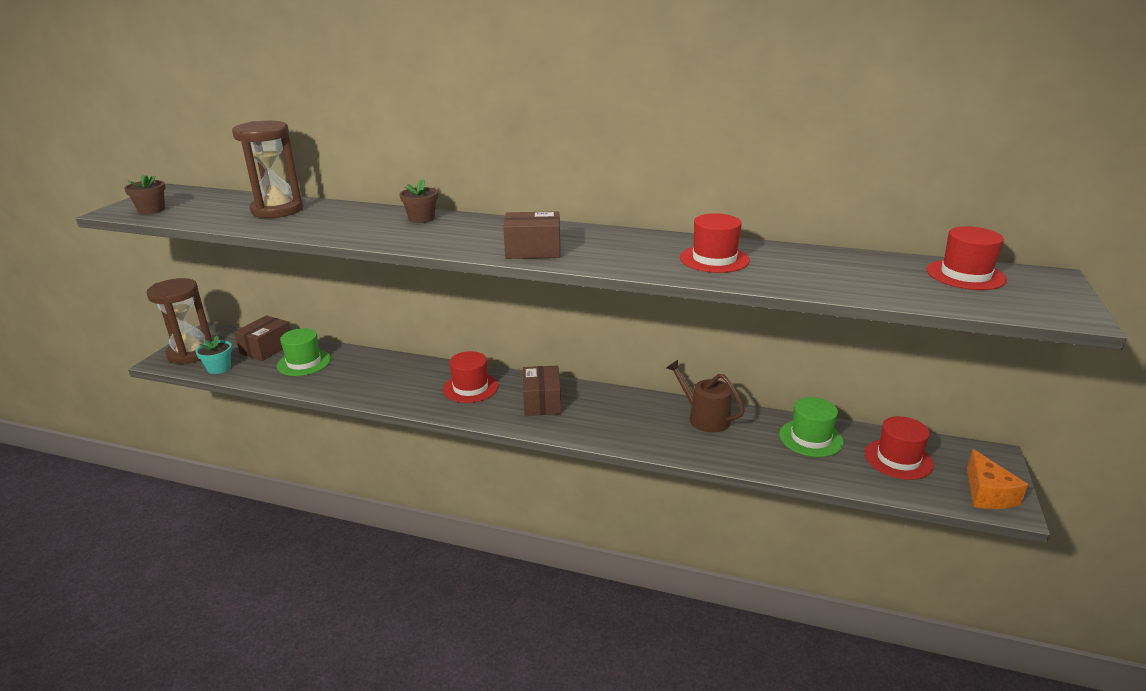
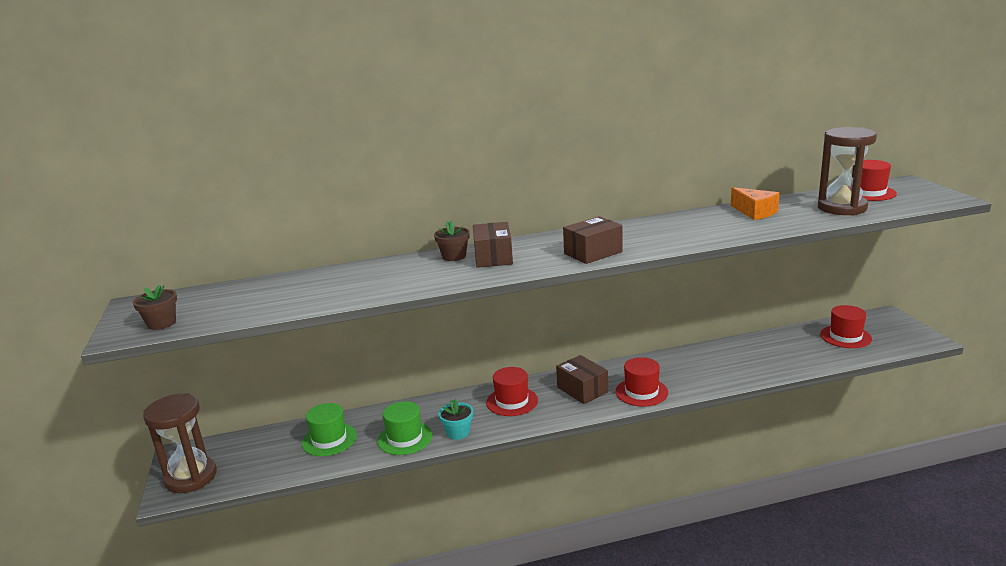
camera: 30 degrees left, 5 degrees down
turquoise flower pot [195,336,232,374] -> turquoise flower pot moved to [438,399,473,440]
brown hourglass [232,121,303,219] -> brown hourglass moved to [818,127,877,216]
brown box [234,315,291,361] -> brown box moved to [473,222,513,268]
brown watering can [667,360,744,433] -> none
red hat [680,213,750,273] -> red hat moved to [616,357,668,407]
green hat [779,397,844,457] -> green hat moved to [377,401,433,455]
orange cheese [967,449,1028,509] -> orange cheese moved to [731,187,780,220]

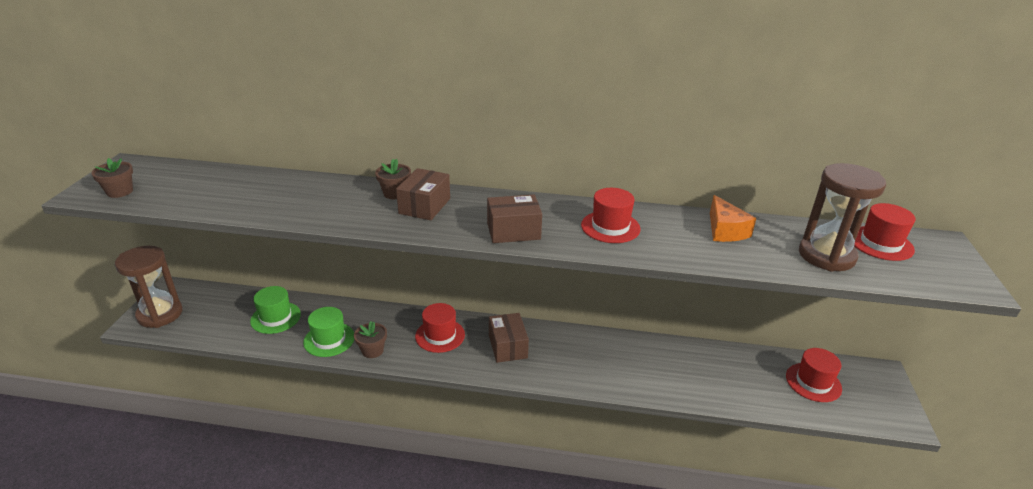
camera: 20 degrees right, 10 degrees up
turquoise flower pot [438,399,473,440] -> brown flower pot [354,321,387,358]
red hat [616,357,668,407] -> red hat moved to [581,188,641,243]

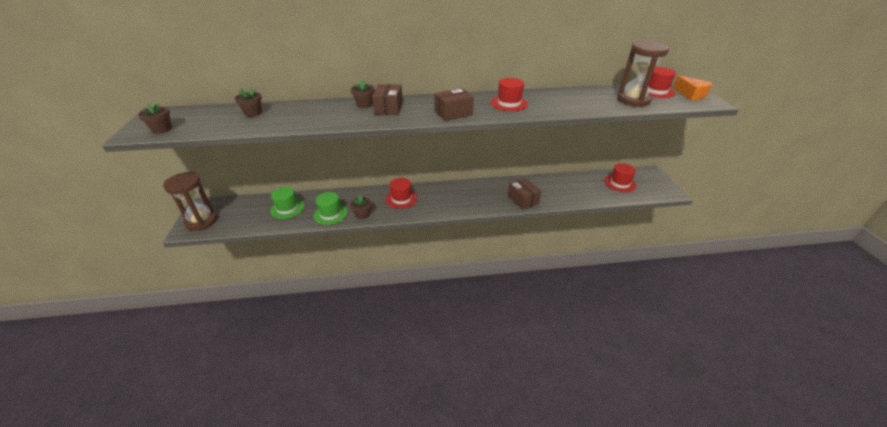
camera: 15 degrees left, 5 degrees up
brown box [489,313,529,363] -> brown box moved to [508,178,541,210]
orange cheese [710,195,757,242] -> orange cheese moved to [673,75,712,100]
none -> brown flower pot [234,89,262,117]

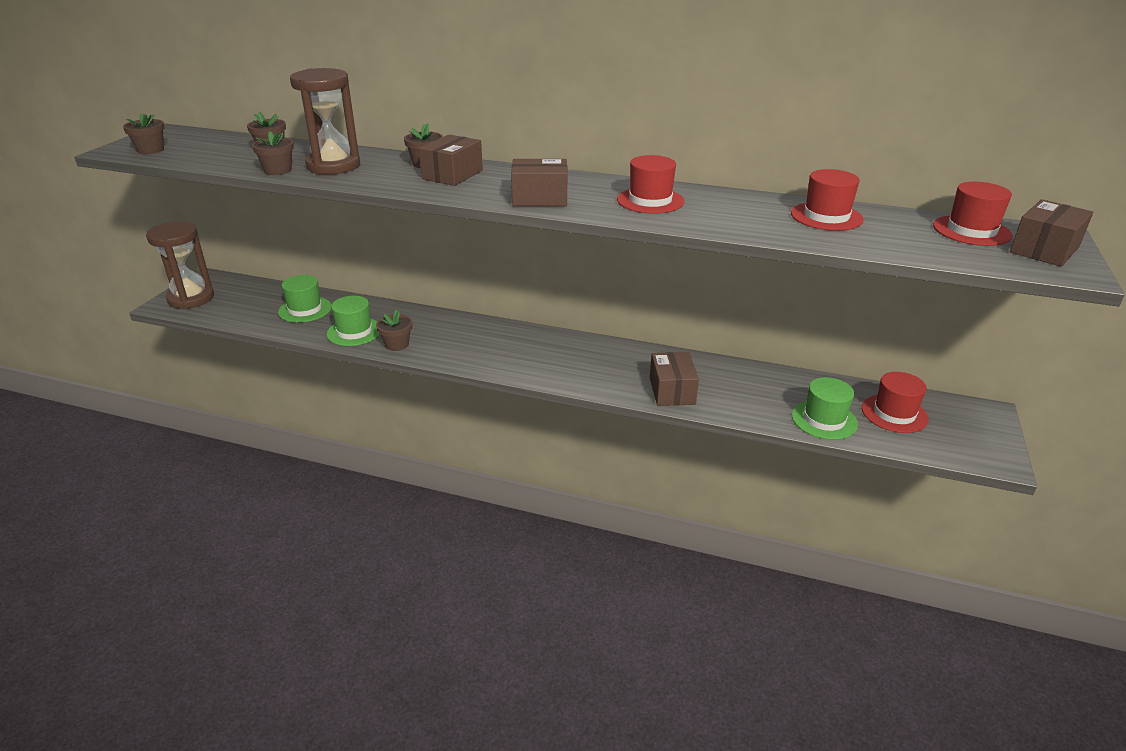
camera: 25 degrees right, 5 degrees down
red hat [386,178,417,209] -> red hat moved to [791,169,864,231]
brown hourglass [617,41,669,107] -> brown hourglass moved to [290,68,360,175]
orange cheese [673,75,712,100] -> brown box [1010,199,1093,267]
none -> brown flower pot [252,132,294,175]
none -> green hat [792,377,858,440]

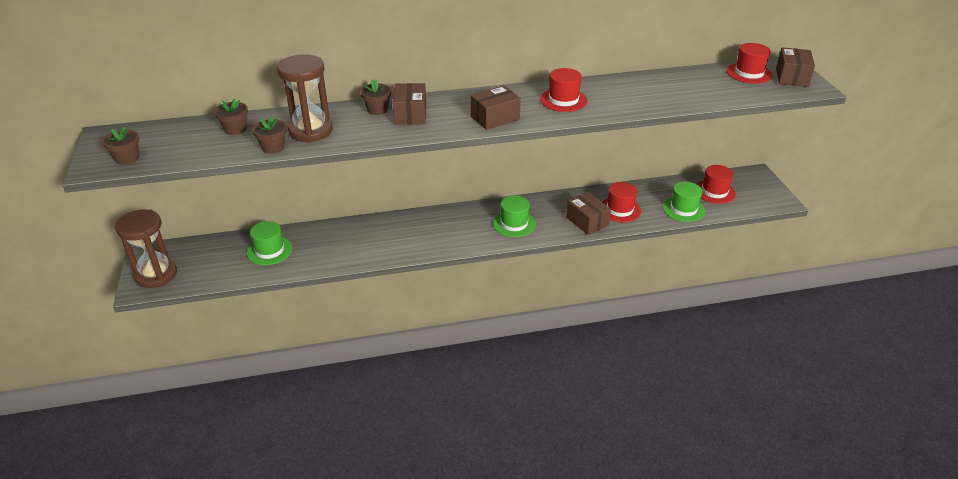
camera: 30 degrees left, 5 degrees up
green hat [327,296,380,346] -> green hat moved to [493,196,536,237]
brown flower pot [376,310,412,351] -> none
red hat [791,169,864,231] -> red hat moved to [602,182,641,222]

